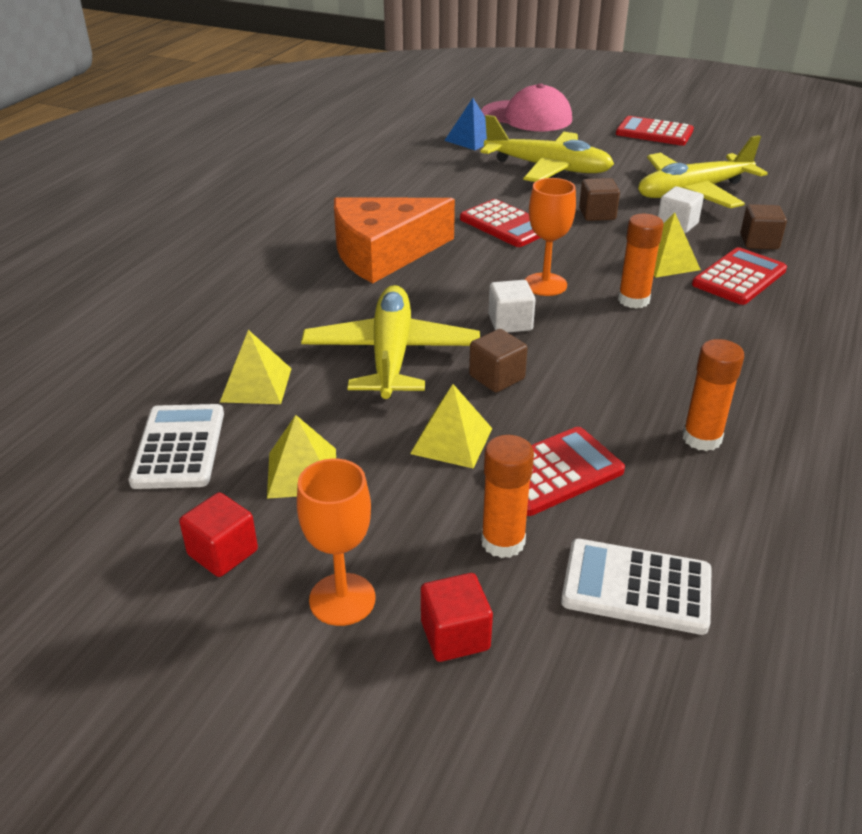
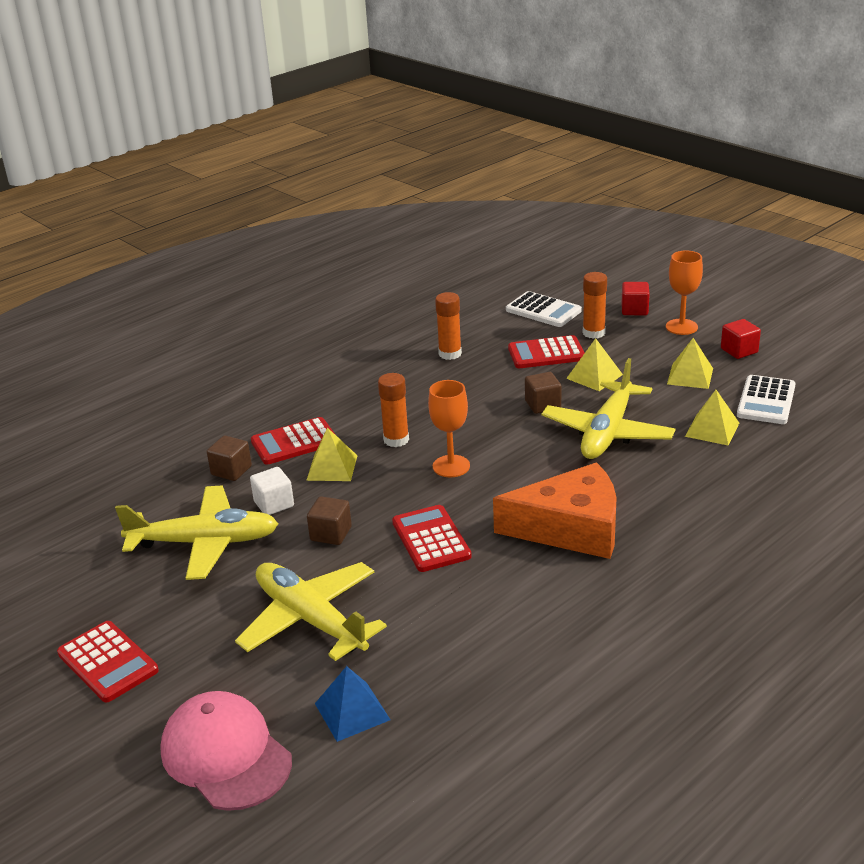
camera: 155 degrees left, 5 degrees down
white cube [488,280,536,333] -> none

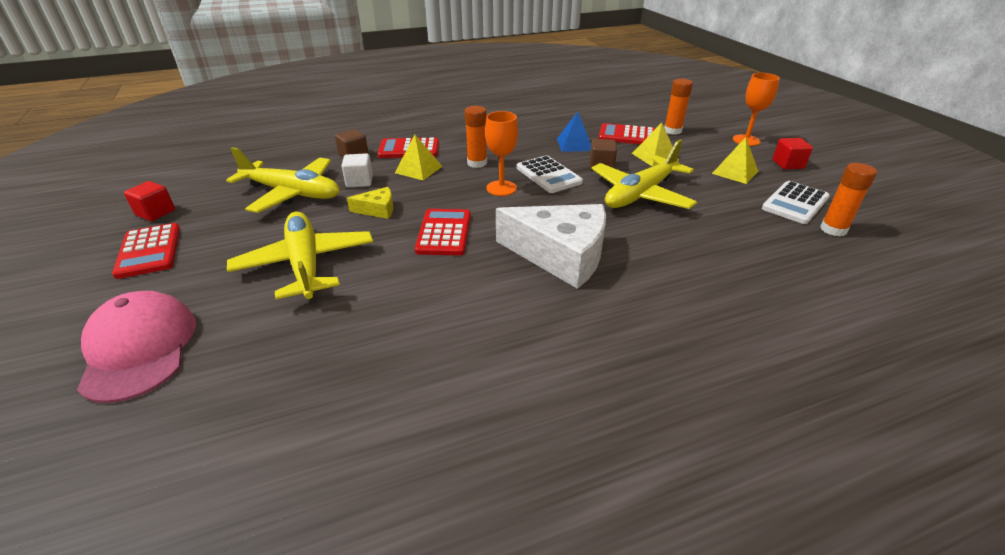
camera: 20 degrees right, 5 degrees up
brown cube [307,496,352,545] -> yellow cheese [347,187,393,219]
blue pyramid [315,666,391,742] -> blue pyramid moved to [557,112,591,152]
orange glue stick [435,292,462,360] -> orange glue stick moved to [820,163,877,237]
orange cheese [493,463,617,559] -> white cheese [496,204,606,289]
white calculator [506,291,582,327] -> white calculator moved to [517,155,583,193]
red cube [622,282,650,315] -> red cube moved to [124,181,175,221]
yellow pyramid [685,390,739,446] -> none

